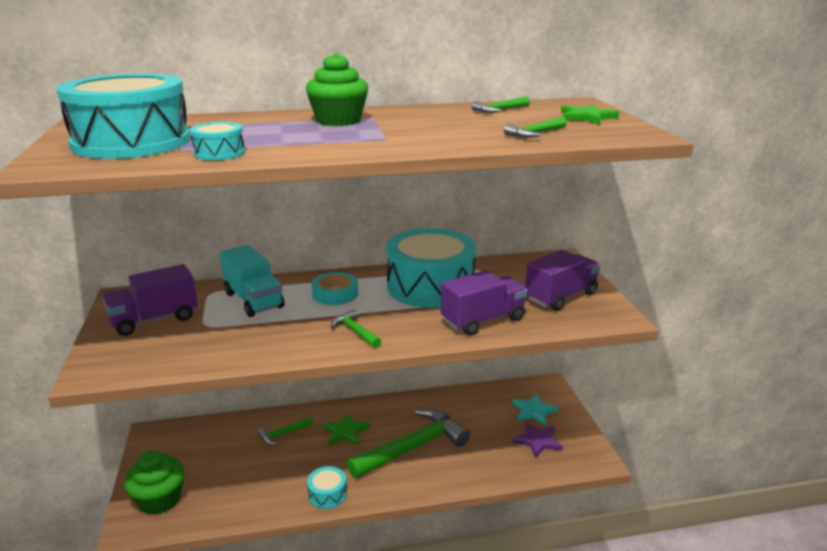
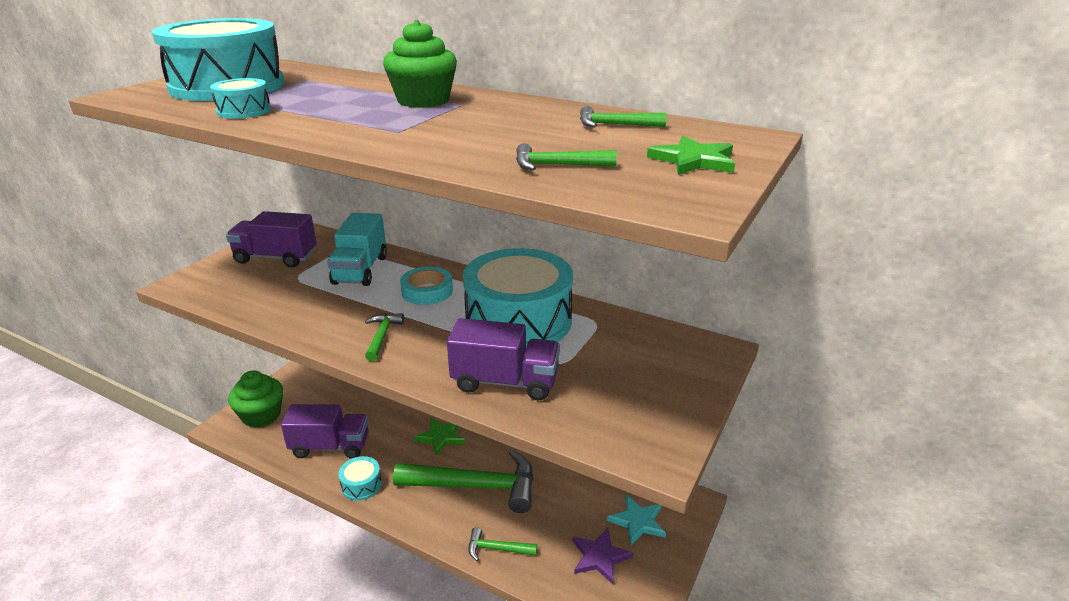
camera: 40 degrees right, 5 degrees up
green hammer [258,417,313,445] -> green hammer moved to [468,527,537,561]
purple truck [525,250,600,311] -> purple truck moved to [281,404,369,459]

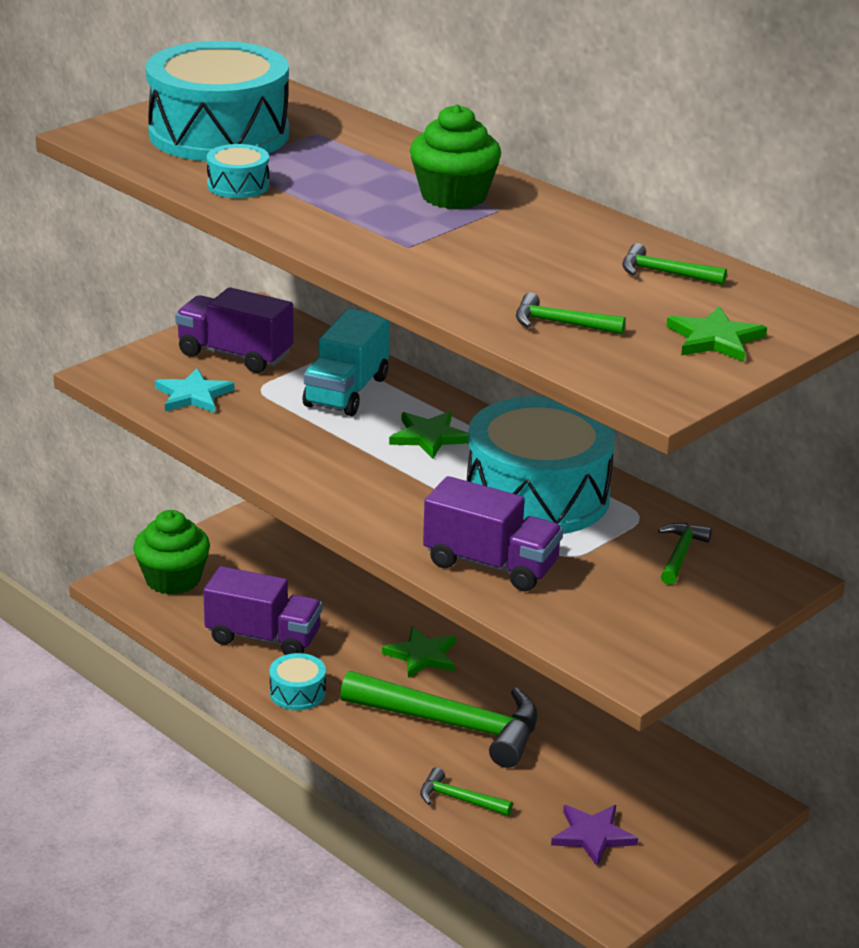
camera: 15 degrees right, 0 degrees up
green hammer [365,313,404,361] -> green hammer moved to [658,523,712,585]
turquoise tape [400,267,453,305] -> green star [389,411,468,459]
turquoise star [607,495,666,545] -> turquoise star moved to [155,368,234,413]

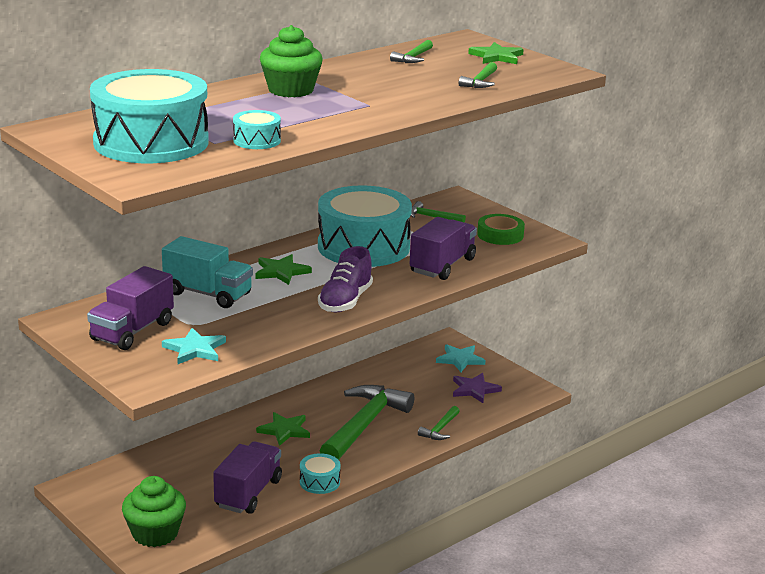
camera: 85 degrees left, 5 degrees down
none -> purple shoe [318,246,373,313]
none -> turquoise star [436,344,486,372]
none -> green tape [477,214,525,245]

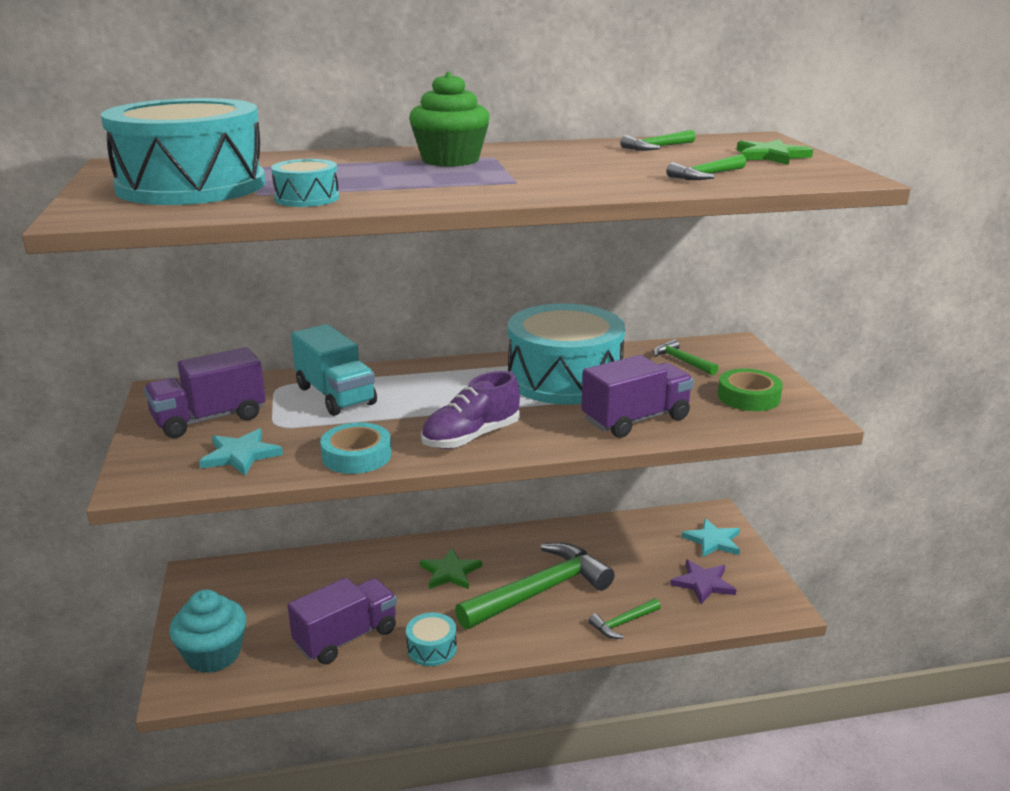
camera: 30 degrees right, 0 degrees up
green cupcake [122,476,186,547] -> turquoise cupcake [170,590,246,673]
green star [255,254,312,285] -> none
none -> turquoise tape [320,422,391,474]

